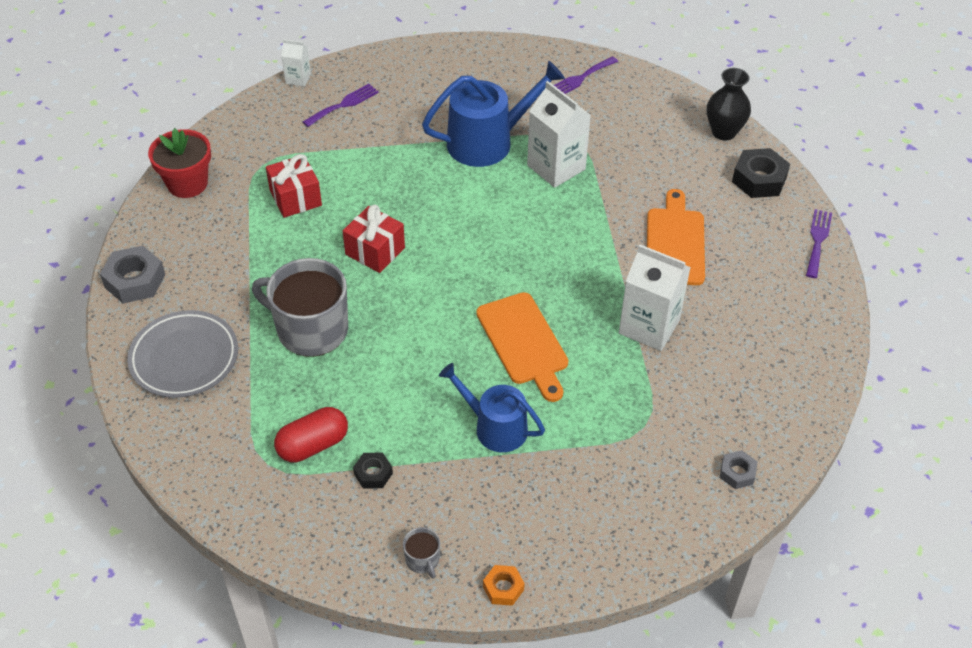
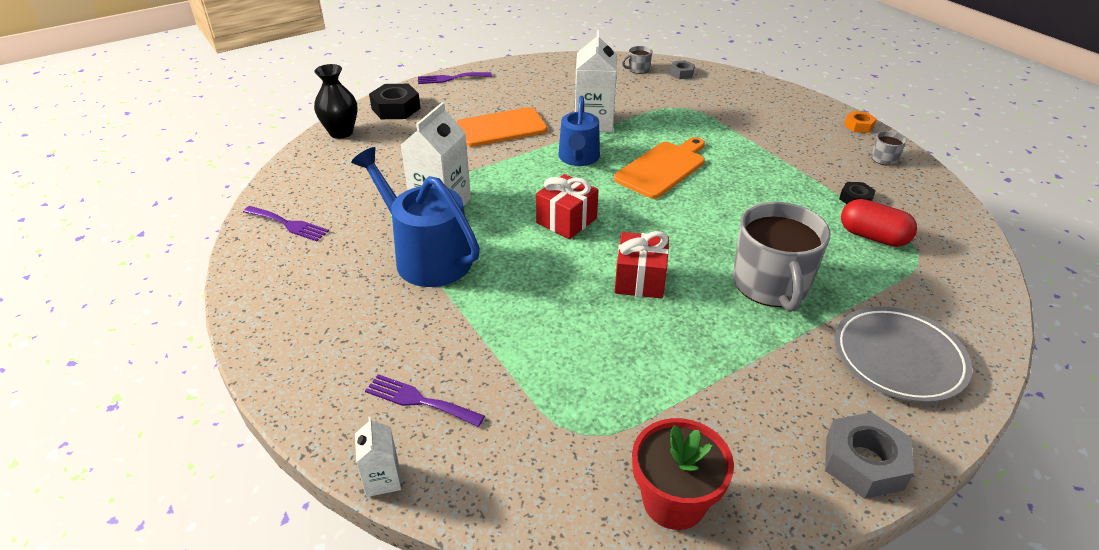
camera: 115 degrees left, 10 degrees down
red gift [266,154,322,218] -> red gift moved to [536,174,598,239]
blue watering can [439,363,545,452] -> blue watering can moved to [559,96,600,166]
none -> grey mug [622,46,652,74]

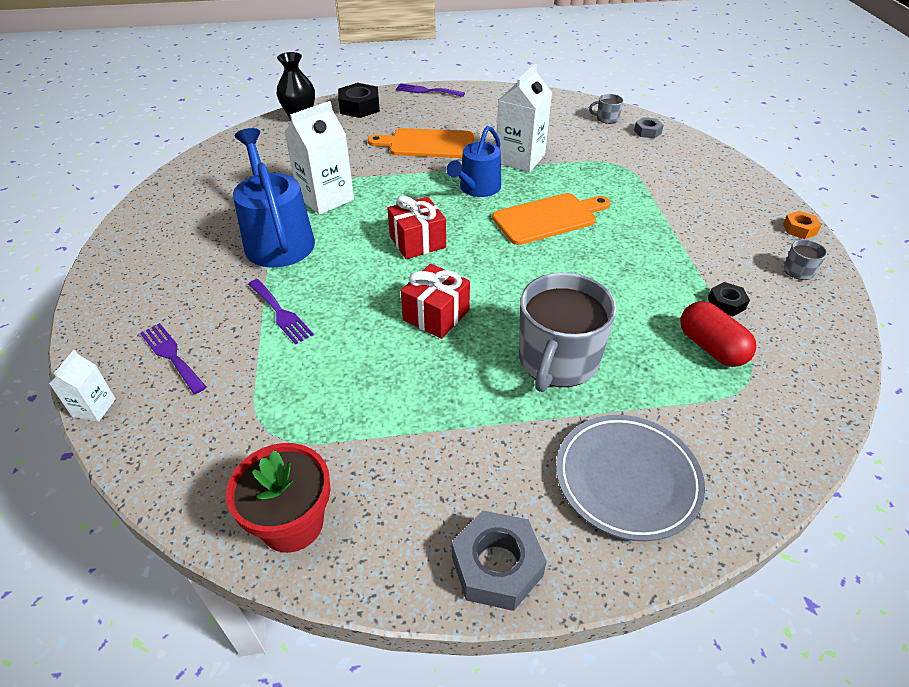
camera: 25 degrees right, 5 degrees up
purple fork [243,206,329,241] -> purple fork moved to [248,279,314,344]

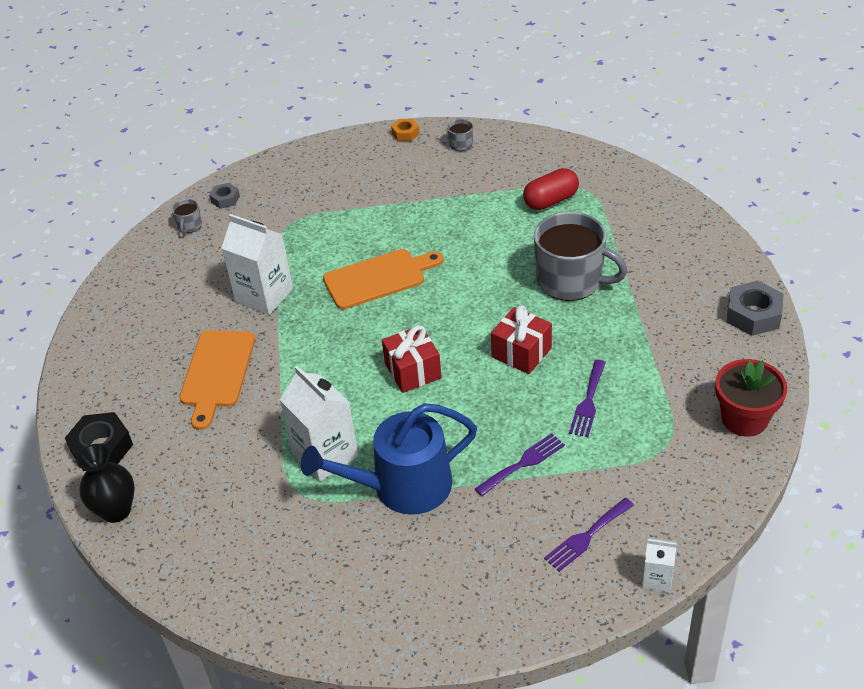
camera: 85 degrees left, 0 degrees up
purple fork [396,84,465,97] -> purple fork moved to [569,360,606,437]
blue watering can [447,126,501,197] -> none
orange cutting board [492,193,610,245] -> orange cutting board turned 90 degrees clockwise [323,249,444,309]
grey plate [556,415,705,541] -> none
black nut [708,282,750,317] -> none

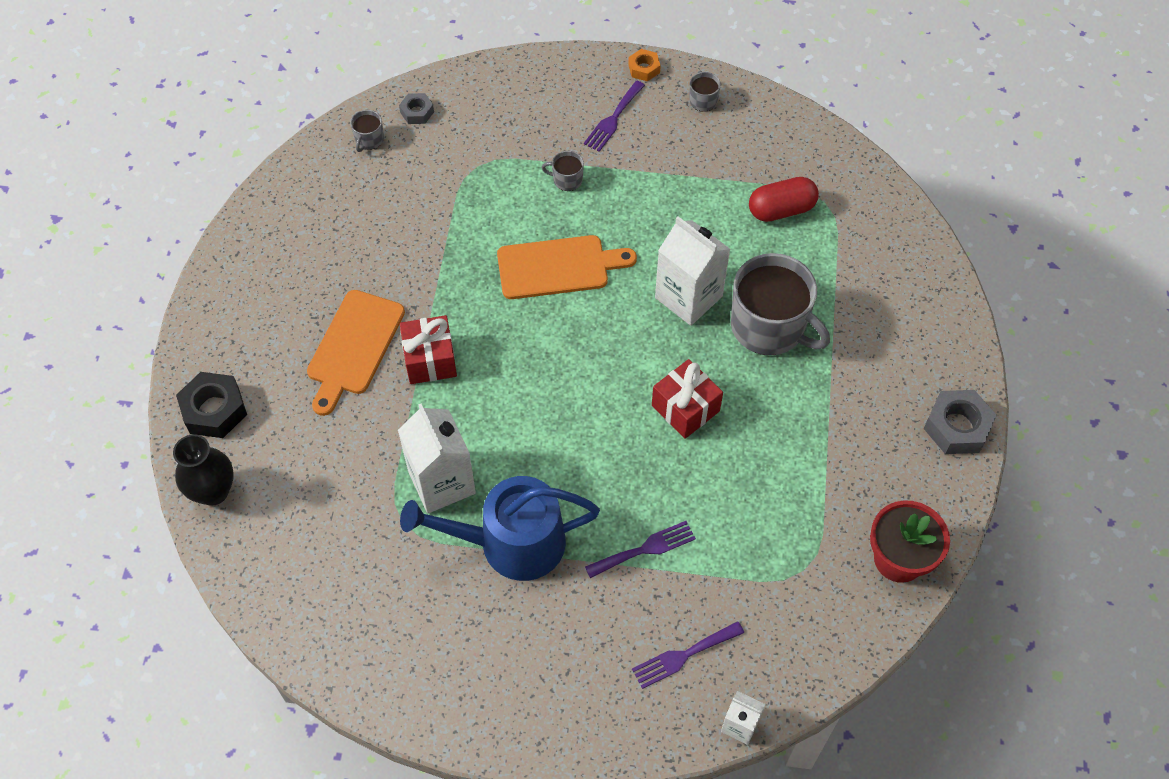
camera: 10 degrees right, 15 degrees up
white carton [221,214,293,315] -> white carton moved to [655,216,730,326]
red gift [382,325,442,393] -> red gift moved to [400,315,457,384]
purple fork [569,360,606,437] -> purple fork moved to [584,81,645,152]
none -> grey mug [542,151,584,191]

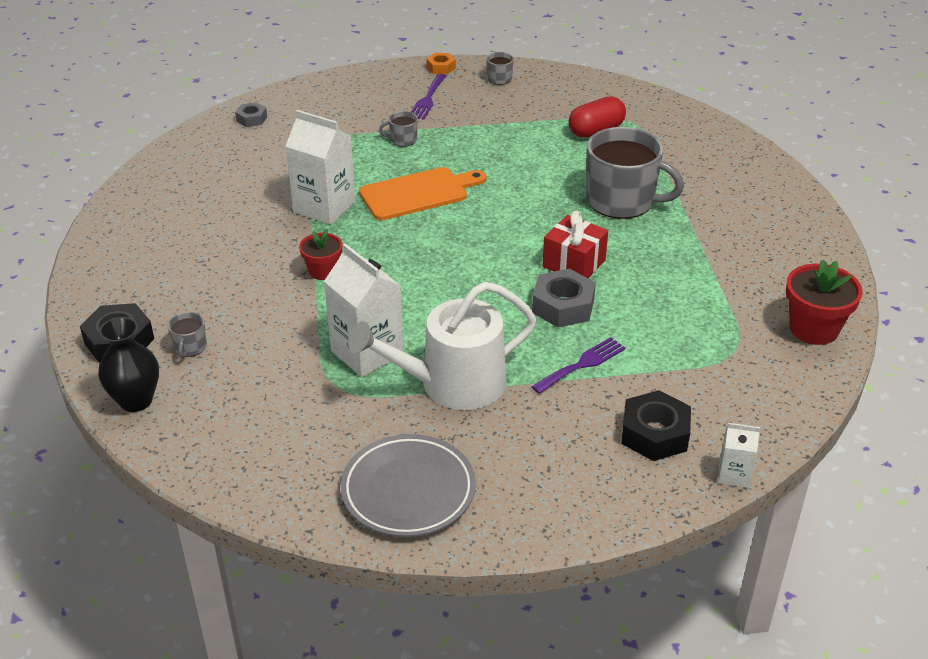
camera: 15 degrees left, 20 degrees down
orange cutting board [307,290,405,416] -> none
grey mug [350,110,384,152] -> grey mug moved to [168,312,207,358]
red gift [400,315,457,384] -> red flower pot [299,230,342,280]
blue watering can [400,476,600,581] -> white watering can [348,282,536,410]
purple fork [632,621,744,689] -> black nut [621,390,691,461]
white carton [655,216,730,326] -> white carton moved to [286,110,355,225]
grey nut [923,390,997,454] -> grey nut moved to [532,269,596,327]
none -> grey plate [340,434,476,537]

